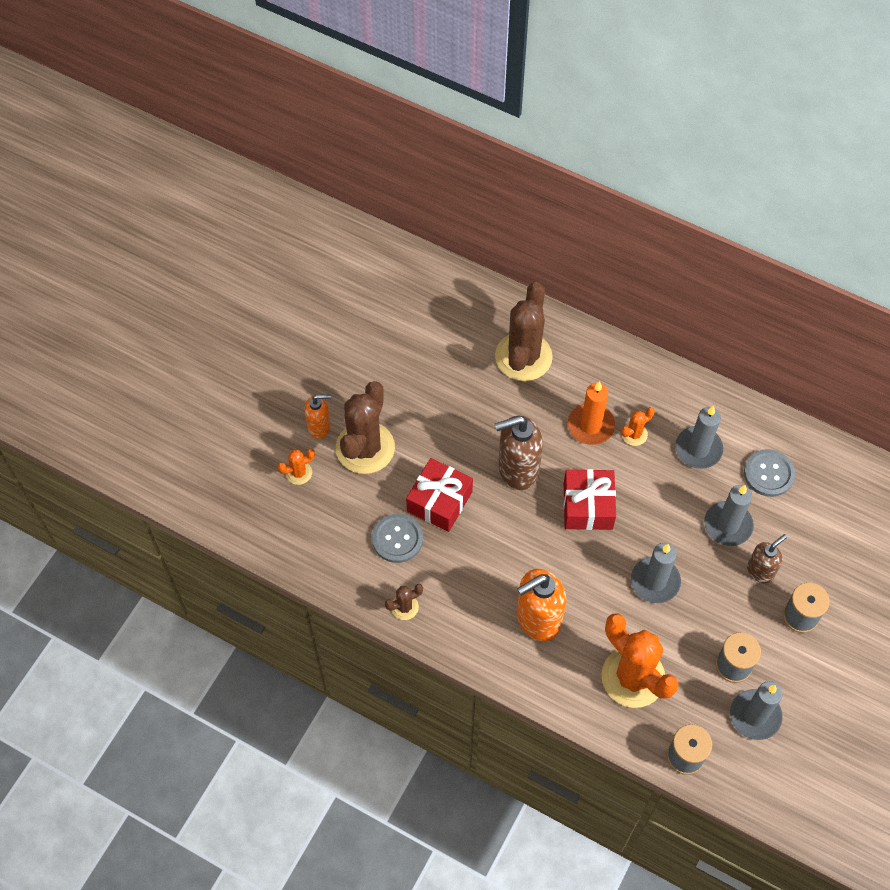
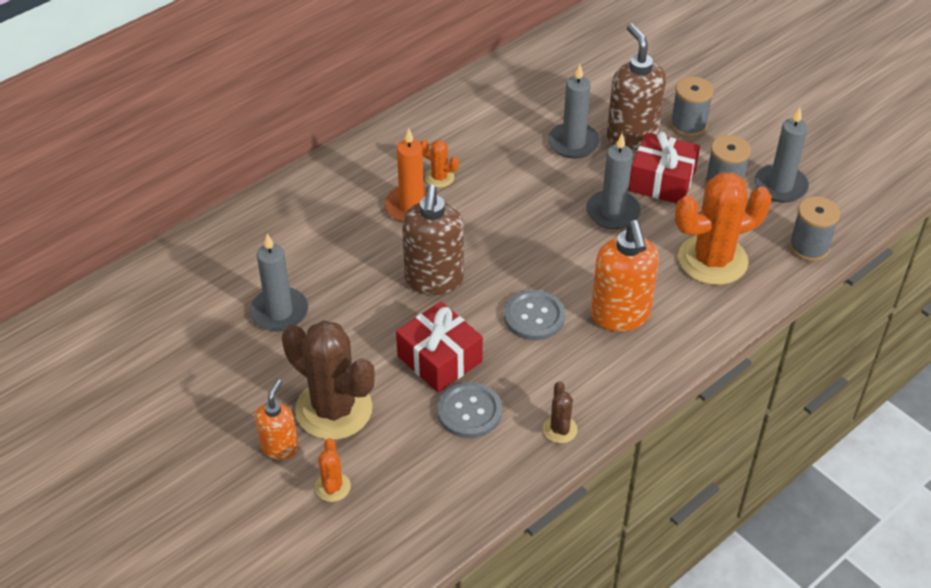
camera: 70 degrees left, 15 degrees down
brown cactus [495,282,553,381] -> none
red gift [564,469,616,530] -> red gift moved to [629,132,700,203]
orange cactus [621,407,655,446] -> orange cactus turned 45 degrees counterclockwise [420,139,459,188]
grey candle [675,406,723,469] -> grey candle moved to [250,234,308,332]
grey button [744,449,795,497] -> grey button moved to [504,290,565,340]
brown soap dispenser [747,534,787,583] -> brown soap dispenser [607,23,666,150], size x1.71

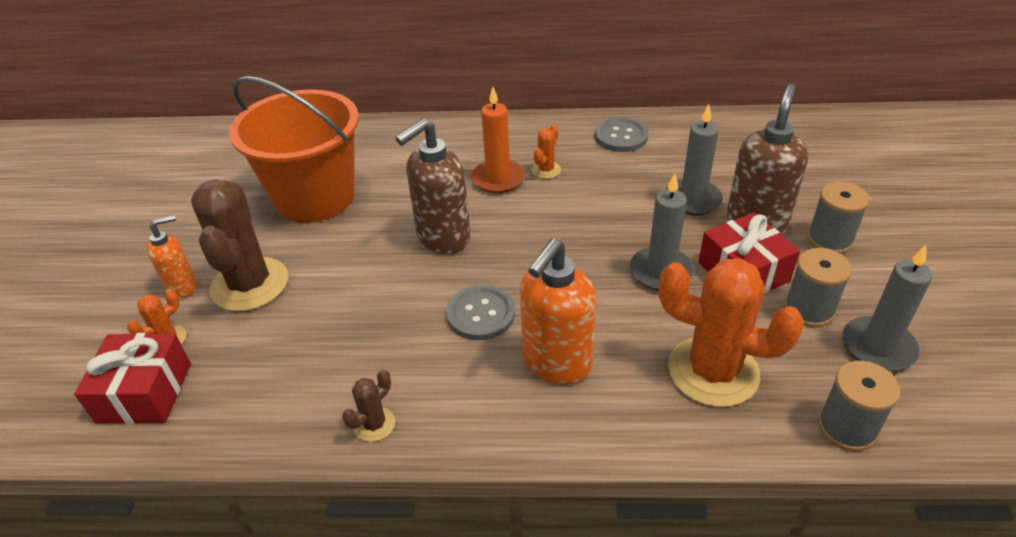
camera: 45 degrees right, 5 degrees down
grey candle [250,234,308,332] -> orange bucket [229,76,359,223]
red gift [396,301,483,392] -> red gift moved to [74,333,191,424]
orange cactus [420,139,459,188] -> orange cactus turned 45 degrees clockwise [532,125,561,179]
grey button [437,382,502,438] -> grey button moved to [595,118,648,152]

